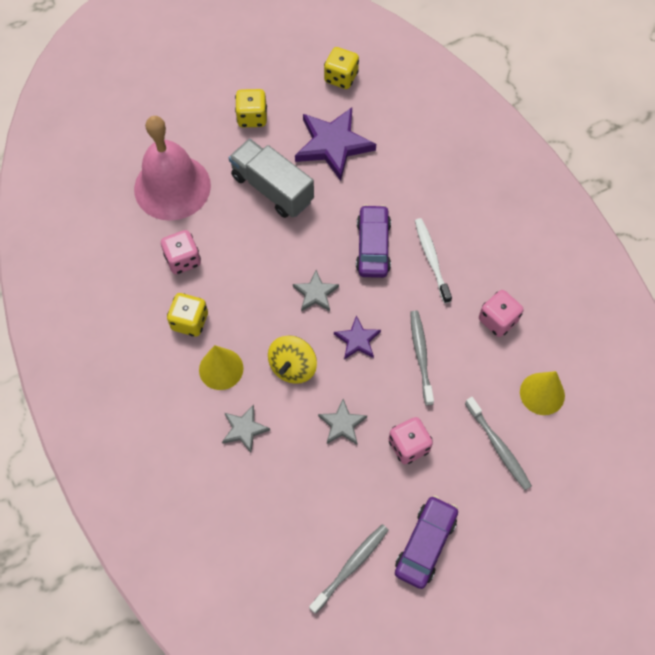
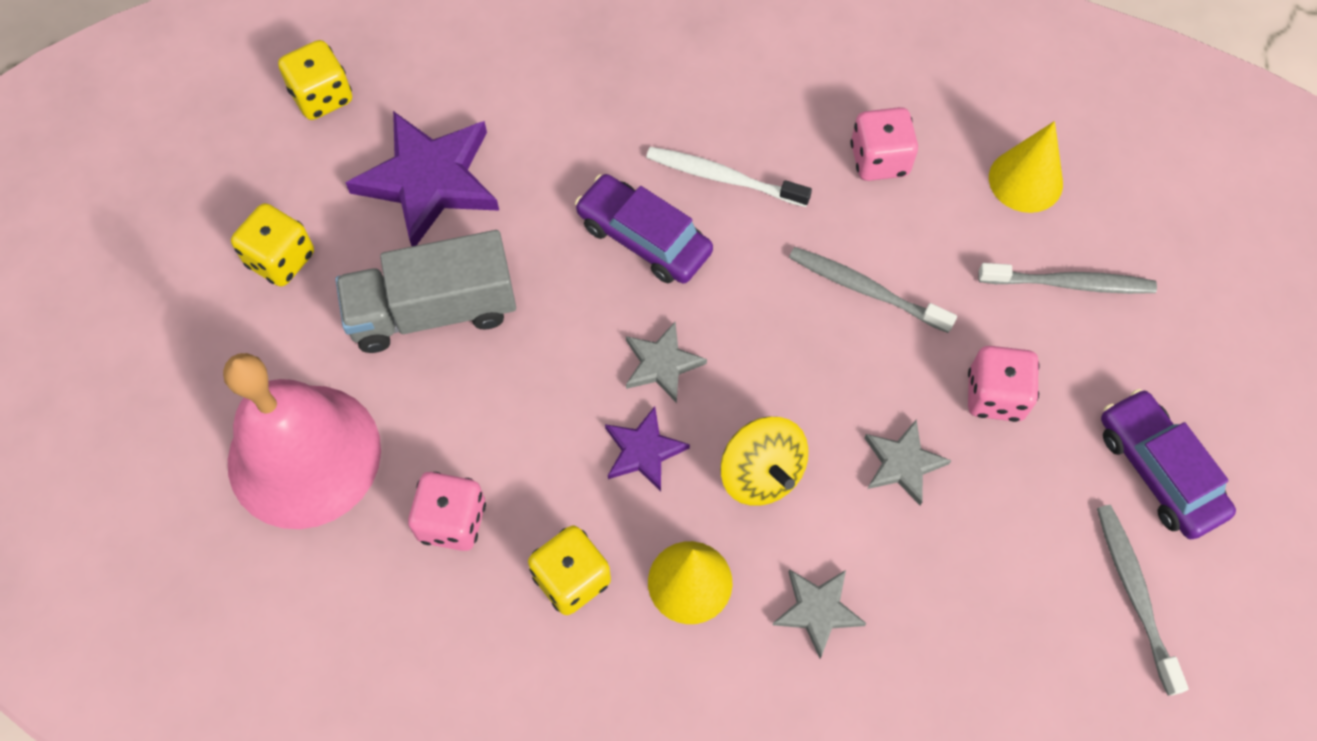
camera: 55 degrees left, 0 degrees up
purple star [334,316,381,360] -> purple star moved to [605,406,690,492]

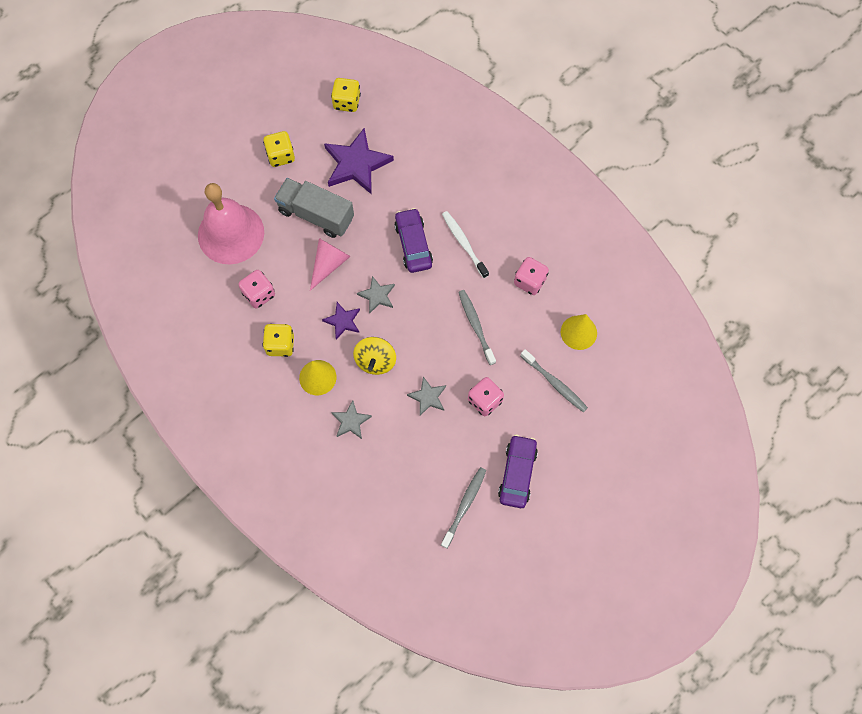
camera: 40 degrees right, 5 degrees up
none -> pink cone [310,238,351,291]

